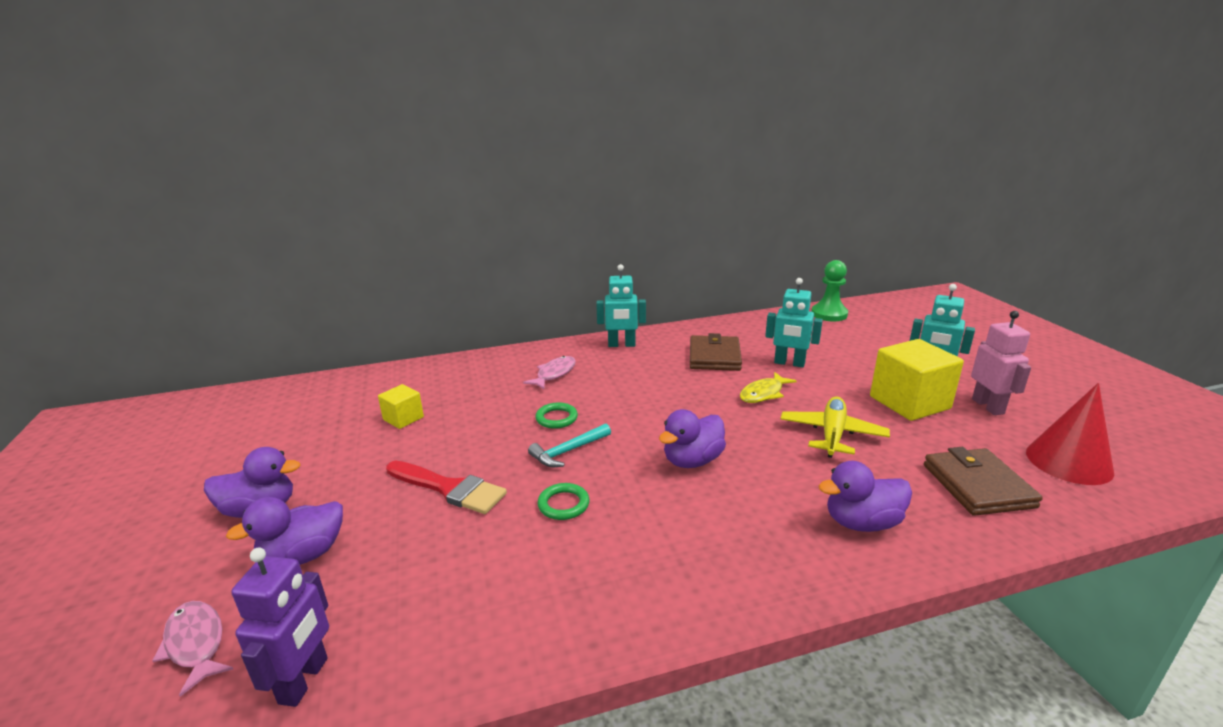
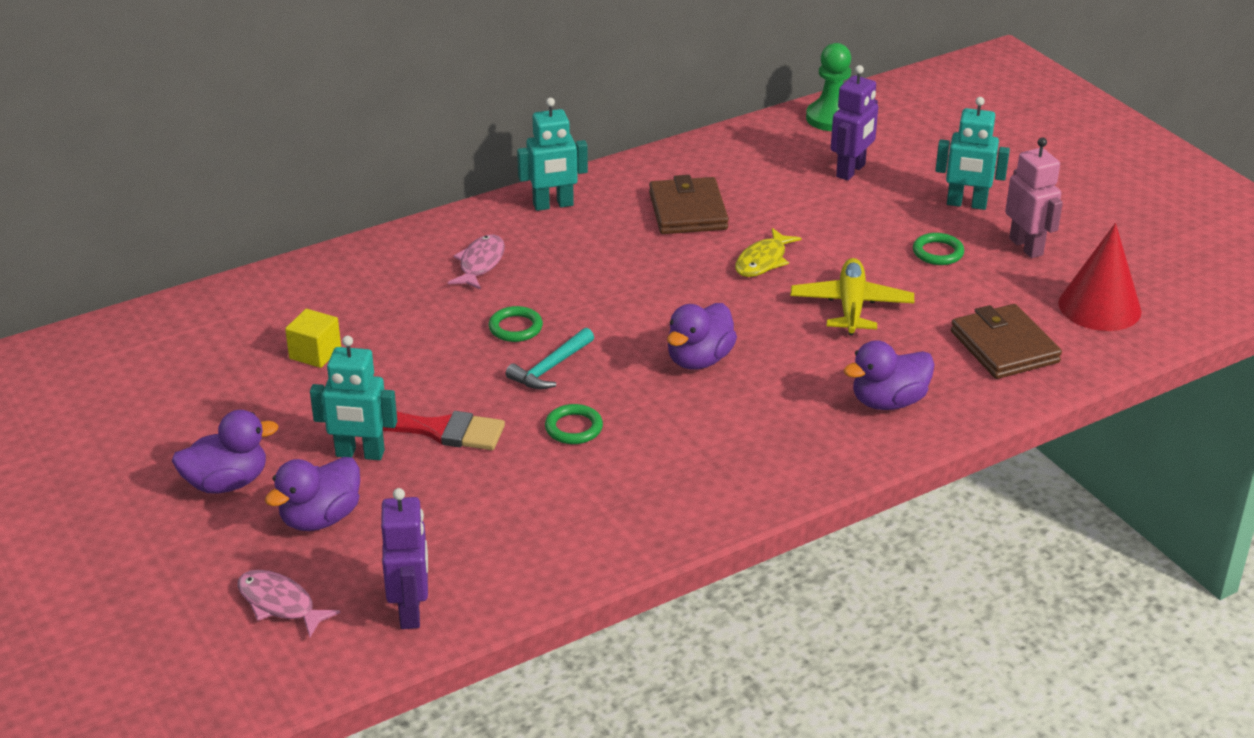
camera: 15 degrees left, 10 degrees up
turquoise robot [765,278,823,367] -> turquoise robot moved to [310,335,397,460]
yellow cube [870,339,964,421] -> green ring [913,233,964,265]
none -> purple robot [831,65,878,180]

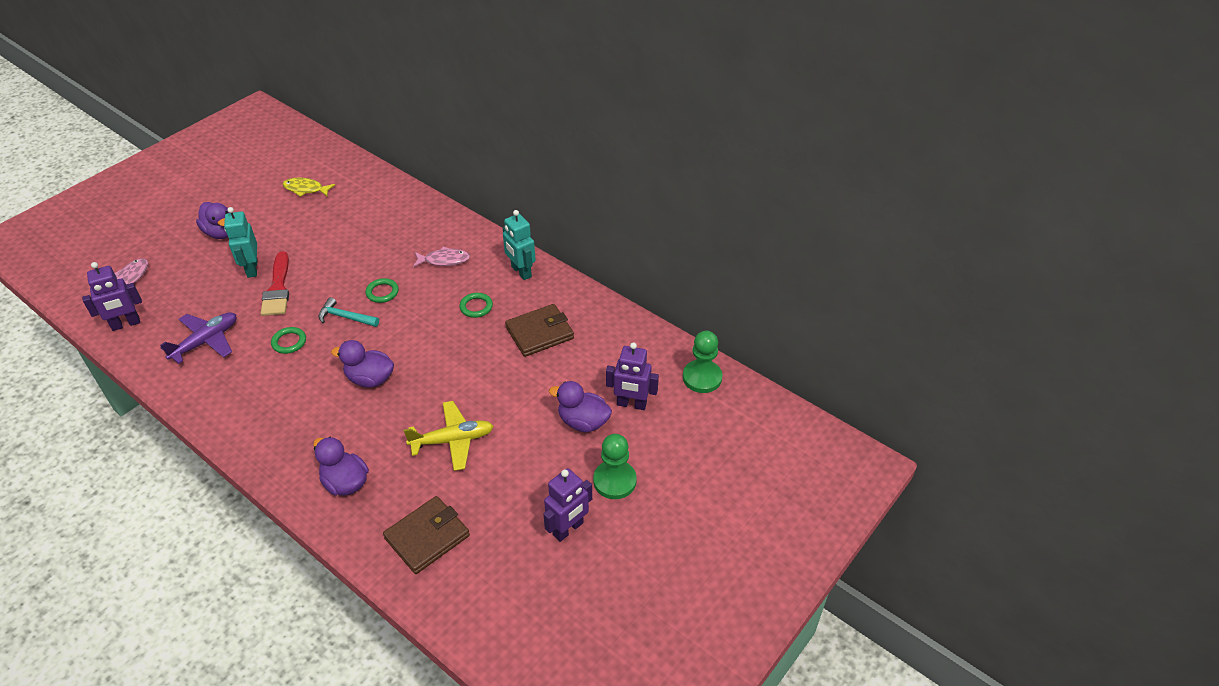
camera: 70 degrees right, 10 degrees up
purple duck [265,457,360,531] -> purple duck moved to [549,381,612,432]
yellow cube [285,309,341,368] -> none
yellow fish [735,228,801,277] -> yellow fish moved to [282,178,335,197]
green ring [913,233,964,265] -> green ring moved to [459,293,493,318]
turquoise robot [935,97,1010,210] -> green pawn [593,434,637,499]
pink robot [1005,138,1063,258] -> purple robot [543,468,592,542]
red cone [1058,223,1142,331] -> none
none -> purple plane [160,312,236,364]

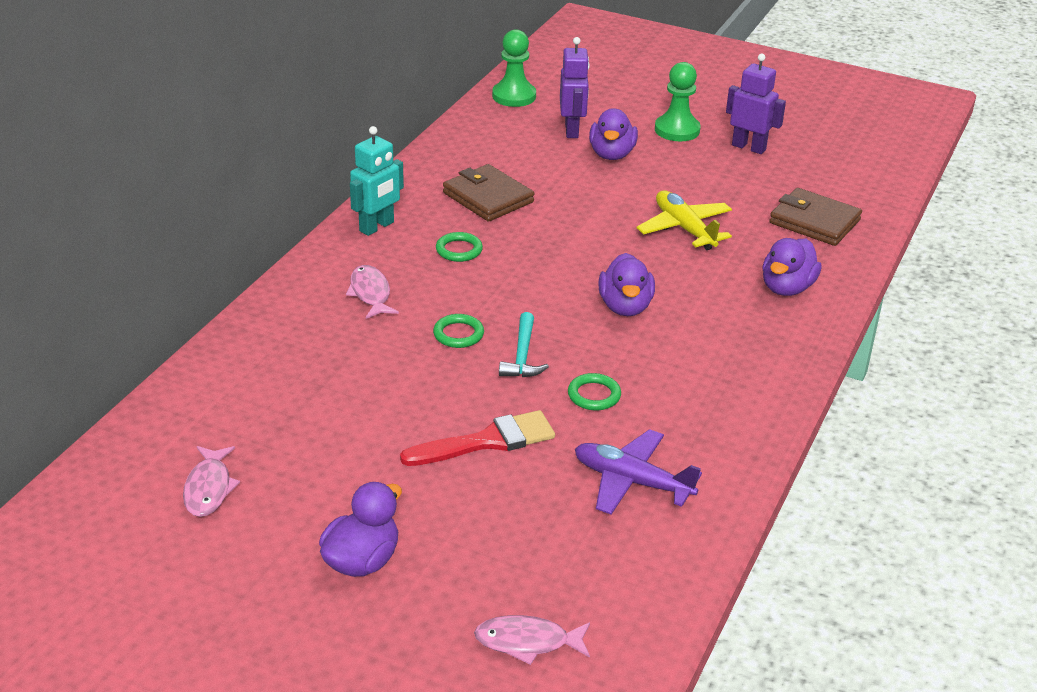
camera: 105 degrees left, 10 degrees down
purple robot [82,262,142,331] -> none
turquoise robot [224,207,257,278] -> none
yellow fish [282,178,335,197] -> pink fish [183,446,240,517]

